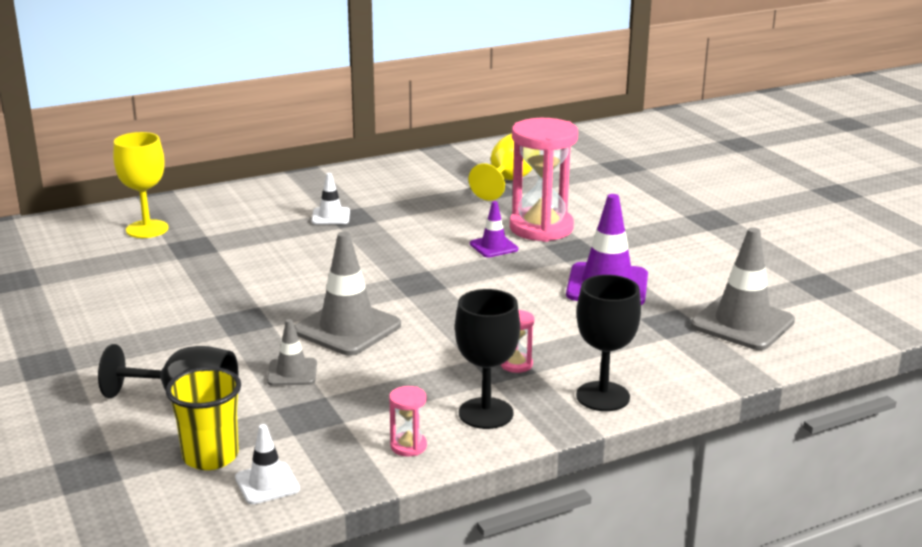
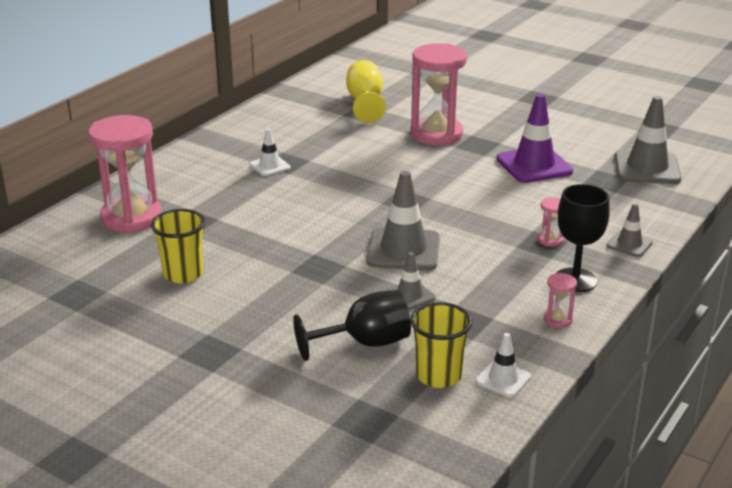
camera: 30 degrees left, 5 degrees up
yellow goblet [113,132,169,238] -> pink hourglass [88,115,162,233]
purple traffic cone [470,201,518,258] -> none
black goblet [576,275,641,411] -> grey traffic cone [607,203,653,257]
none -> yellow cup [151,209,205,283]

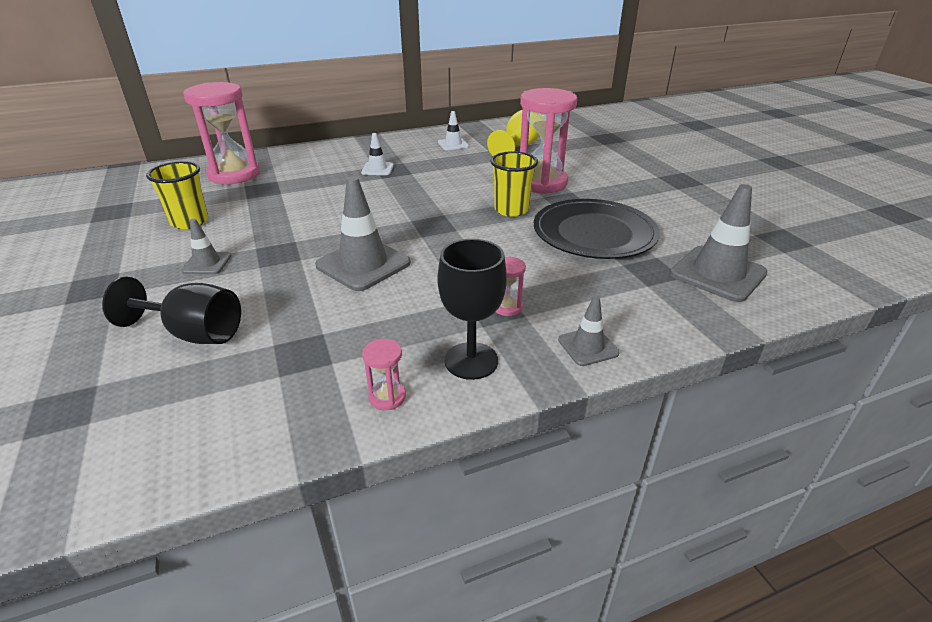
camera: 35 degrees right, 5 degrees up
grey traffic cone [385,252,436,310] -> grey traffic cone moved to [181,219,232,274]
yellow cup [410,302,472,388] -> yellow cup moved to [491,151,538,217]
white traffic cone [475,333,531,398] -> white traffic cone moved to [438,111,469,150]
purple traffic cone [497,94,573,183] -> black plate [534,199,660,259]

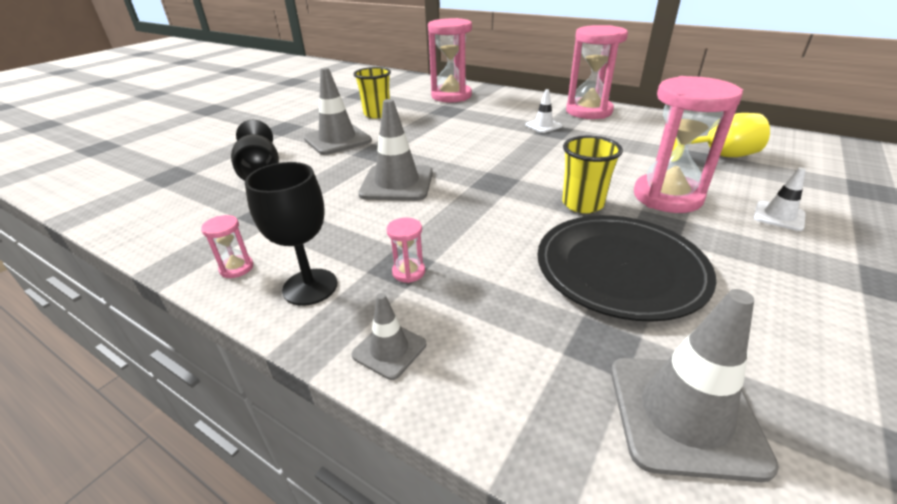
camera: 55 degrees right, 0 degrees up
grey traffic cone [181,219,232,274] -> grey traffic cone [304,68,372,155], size x1.87
white traffic cone [438,111,469,150] -> white traffic cone moved to [754,167,806,231]
none -> pink hourglass [566,25,628,119]

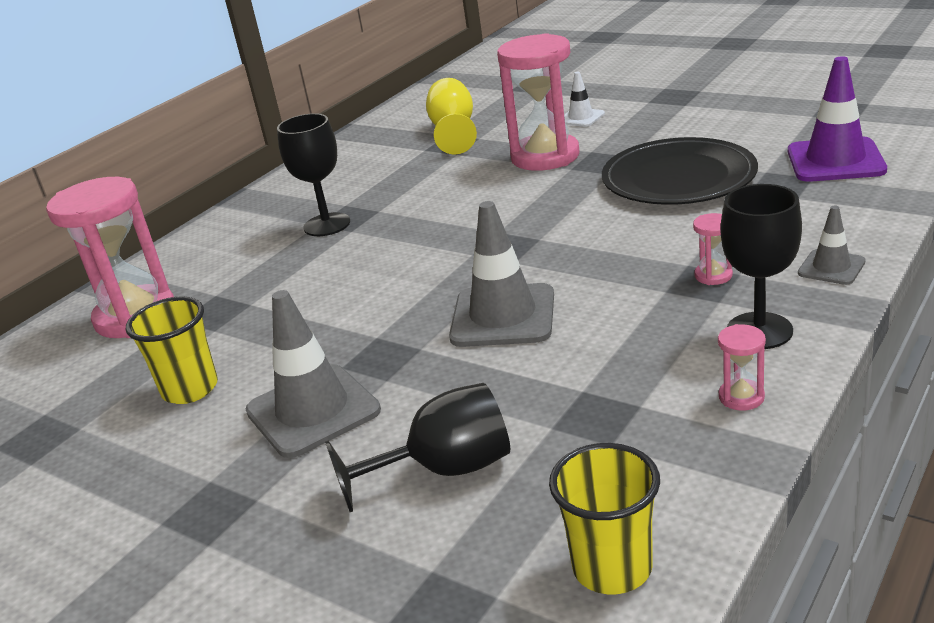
camera: 85 degrees left, 5 degrees down
white traffic cone [525,89,562,133] -> black goblet [277,113,350,236]
yellow cup [562,136,623,213] -> yellow cup moved to [549,443,660,594]
pink hourglass [566,25,628,119] -> none
grey traffic cone [611,289,779,482] -> purple traffic cone [788,56,887,182]

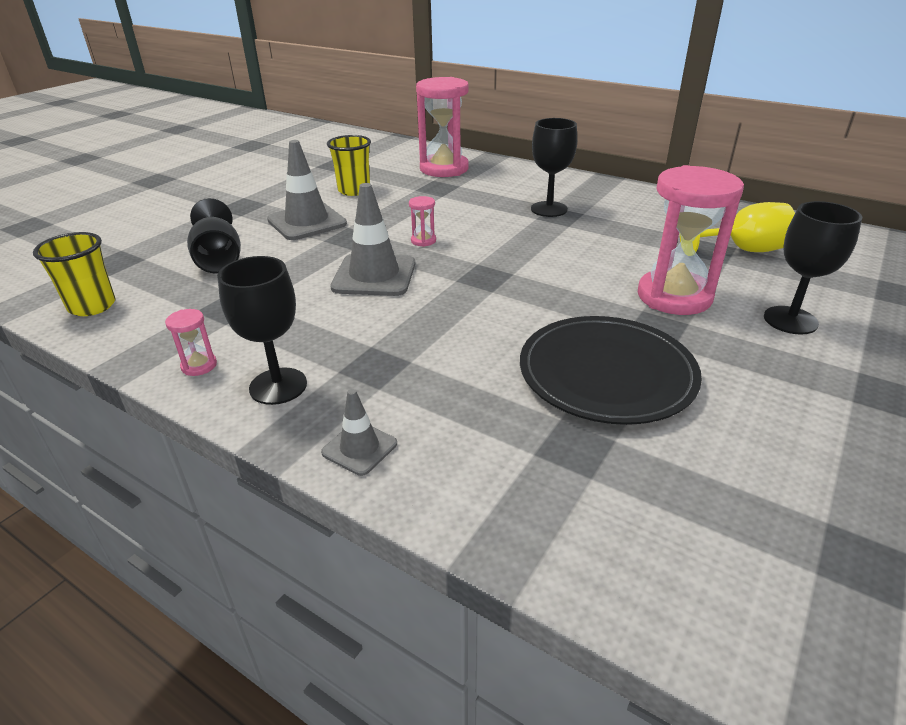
camera: 85 degrees right, 5 degrees up
white traffic cone [564,72,605,127] -> black goblet [764,201,862,335]
pink hourglass [693,213,733,285] -> pink hourglass moved to [409,196,436,247]
purple traffic cone [788,56,887,182] -> none

